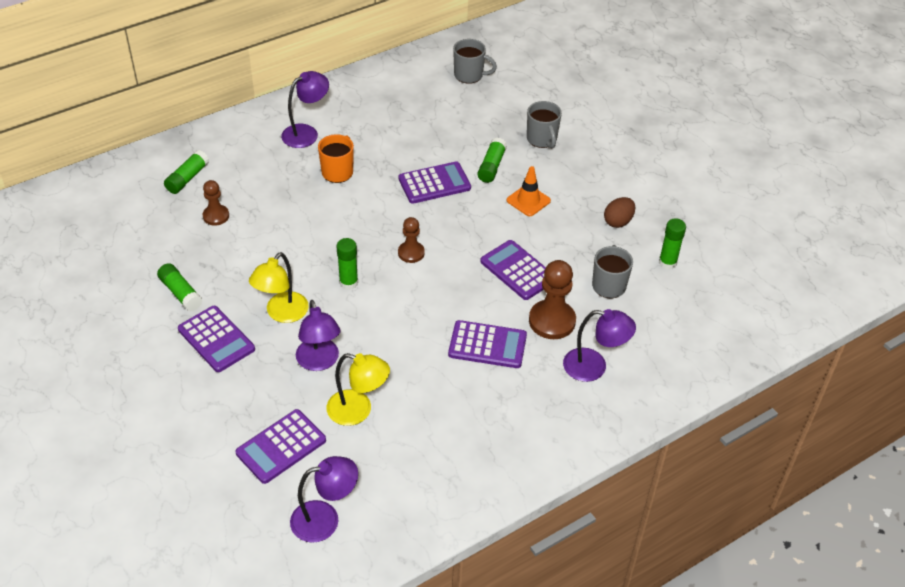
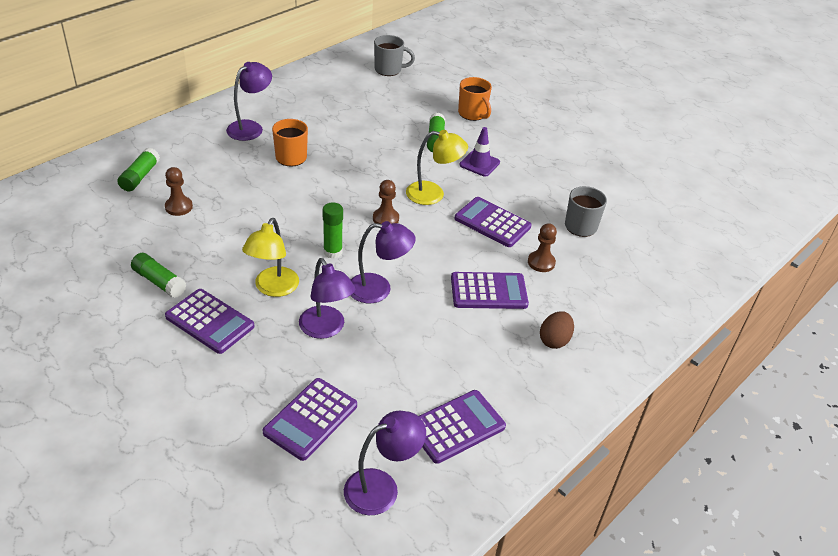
camera: 15 degrees left, 5 degrees down
yellow lamp [327,353,390,426] -> yellow lamp moved to [406,130,468,205]
purple calculator [399,161,471,204] -> purple calculator moved to [419,390,506,464]
orange traffic cone [507,166,551,216] -> purple traffic cone [460,127,500,177]
grey mug [527,101,562,149] -> orange mug [458,77,492,121]
brown pawn [529,260,576,339] -> brown pawn [528,223,557,272], size x0.60
purple lamp [563,309,636,382] -> purple lamp moved to [350,221,416,303]
brown egg [604,197,635,228] -> brown egg moved to [540,311,574,349]
green glue stick [659,218,686,270] -> none

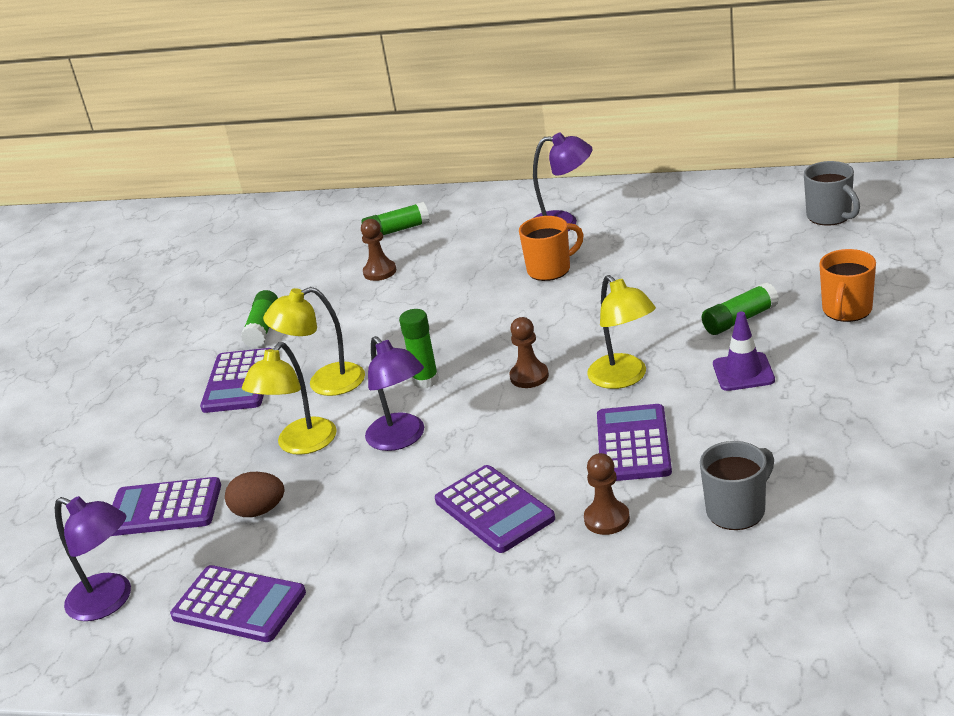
camera: 65 degrees right, 10 degrees down
purple lamp [299,258,355,339] -> yellow lamp [242,342,337,455]
brown egg [540,311,574,349] -> brown egg moved to [225,472,285,517]

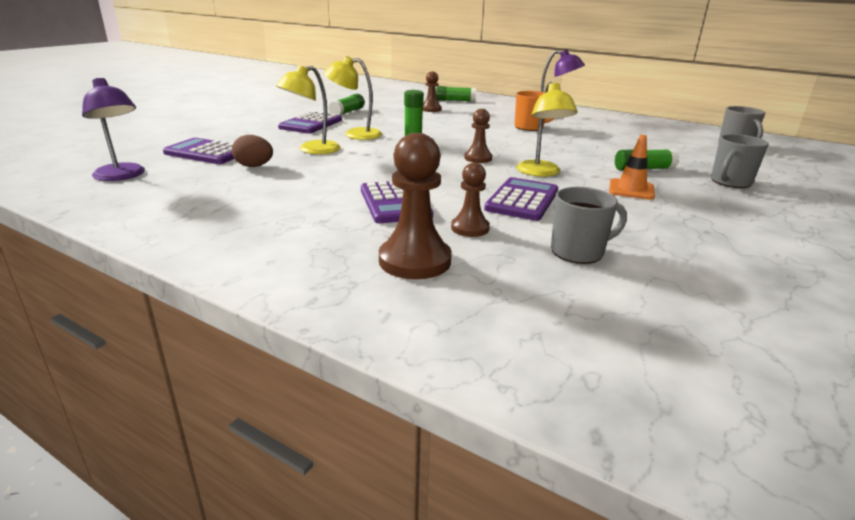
camera: 15 degrees right, 5 degrees down
purple calculator [170,565,306,642] -> none
purple lamp [365,336,424,451] -> none
purple traffic cone [713,312,775,391] -> orange traffic cone [609,135,655,200]
orange mug [819,249,876,322] -> grey mug [711,134,769,188]
none -> brown pawn [379,133,452,279]

